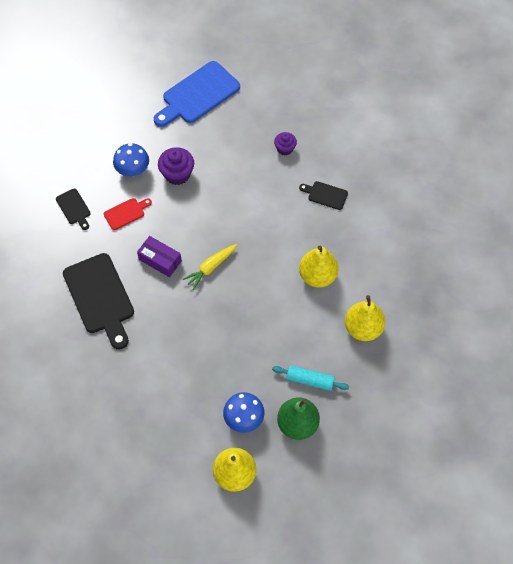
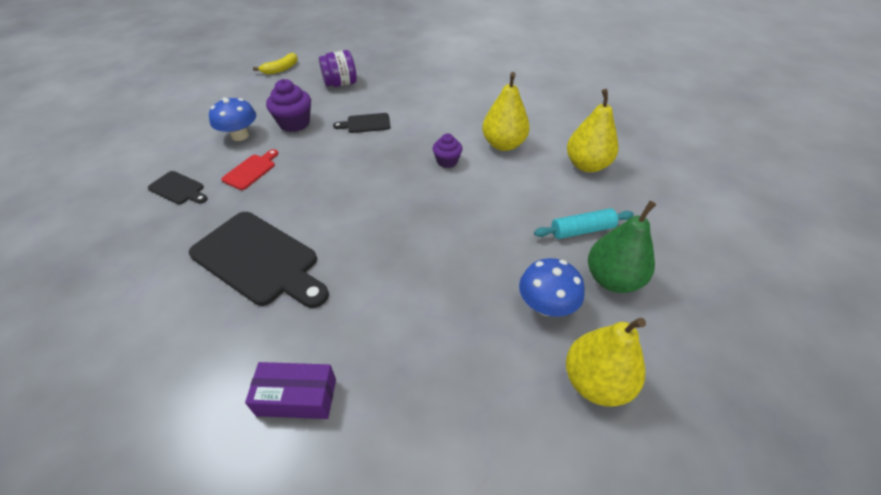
camera: 30 degrees left, 15 degrees down
purple box [137,236,182,277] -> purple box moved to [245,362,336,419]
blue cutting board [154,61,240,127] -> yellow banana [253,53,298,75]
yellow carrot [183,244,237,290] -> none
purple cupcake [274,132,297,156] -> purple cupcake moved to [433,133,463,168]
black cutting board [299,181,348,210] -> black cutting board moved to [333,113,391,133]
none -> purple jar [319,50,357,87]

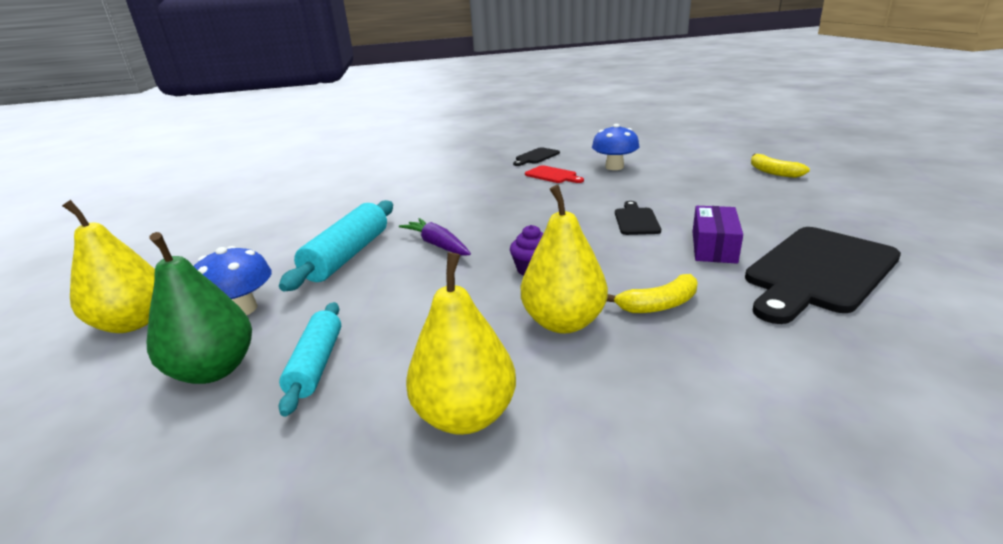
camera: 105 degrees right, 20 degrees down
black cutting board [189,212,329,308] -> black cutting board moved to [745,227,901,324]
purple box [245,362,336,419] -> purple box moved to [693,206,743,264]
purple cupcake [266,79,311,132] -> none
purple jar [319,50,357,87] -> none
none -> turquoise rolling pin [279,200,393,291]
none -> purple carrot [399,218,471,256]
none -> yellow banana [607,274,698,313]

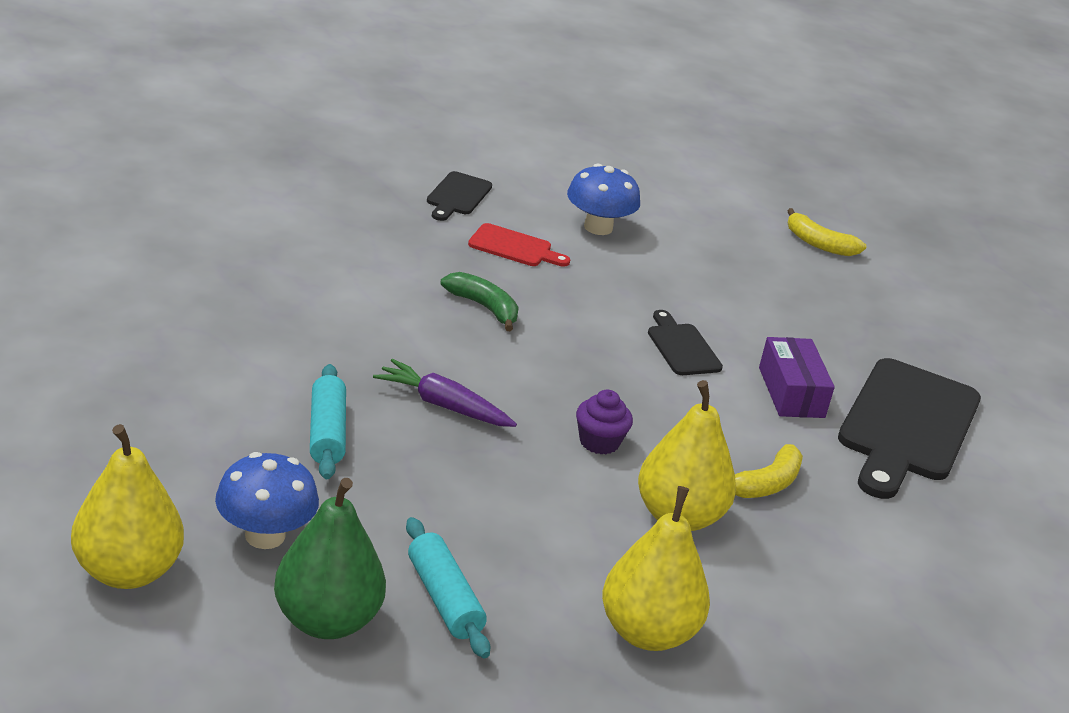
camera: 30 degrees left, 5 degrees up
turquoise rolling pin [279,200,393,291] -> turquoise rolling pin [310,364,346,479], size x0.65
none -> green banana [441,272,519,332]

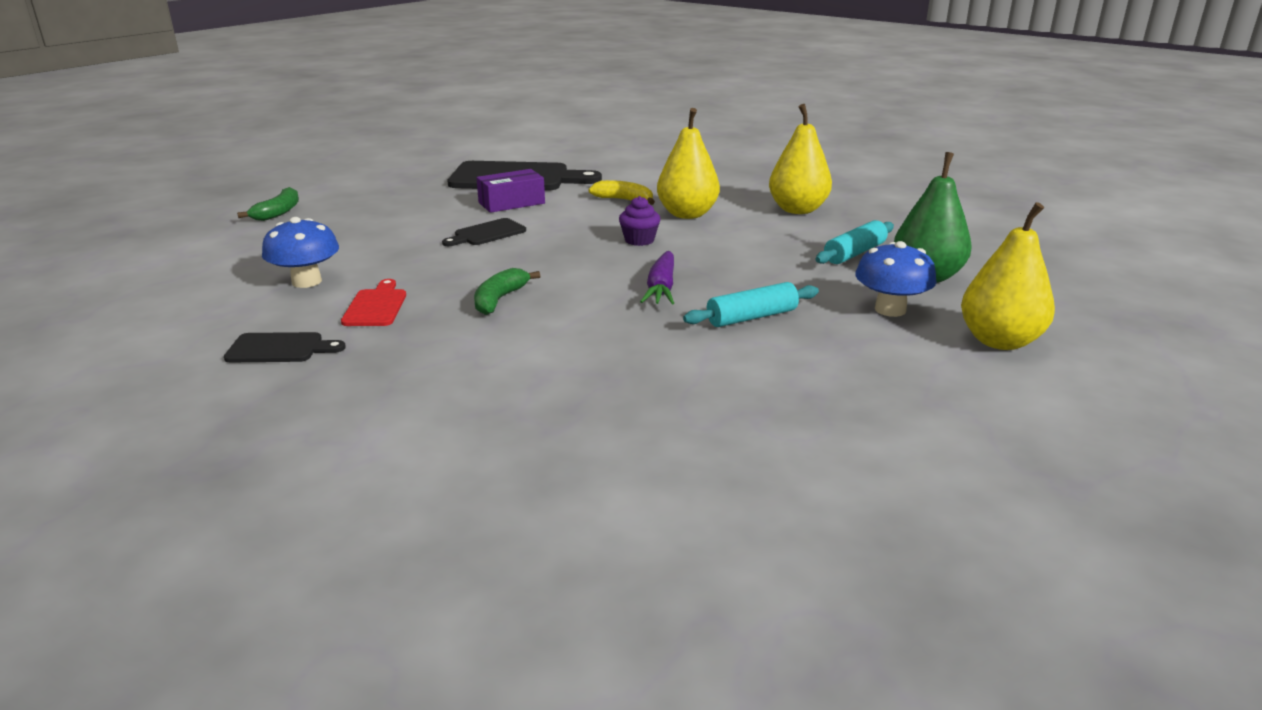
camera: 105 degrees left, 5 degrees down
yellow banana [787,208,867,256] -> green banana [237,187,299,221]

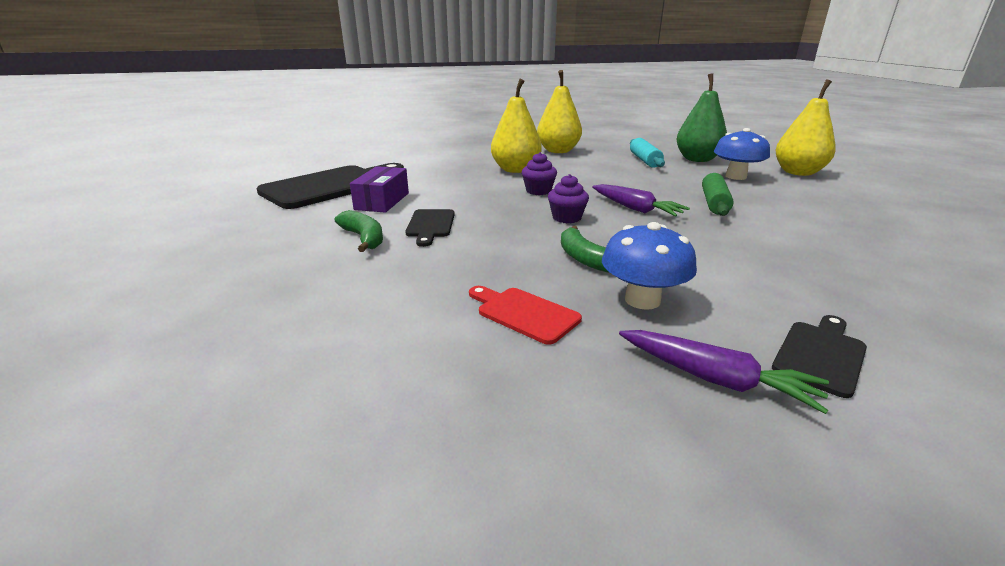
camera: 50 degrees left, 0 degrees up
black cutting board [224,332,346,362] -> black cutting board moved to [772,315,867,398]
green banana [237,187,299,221] -> green banana moved to [334,210,383,252]
blue mushroom [262,217,339,288] -> blue mushroom moved to [602,222,697,310]
yellow banana [589,180,655,205] -> none
turquoise rolling pin [683,282,819,327] -> green rolling pin [702,173,734,216]
none -> purple cupcake [548,174,589,223]
none -> purple carrot [619,330,829,414]

